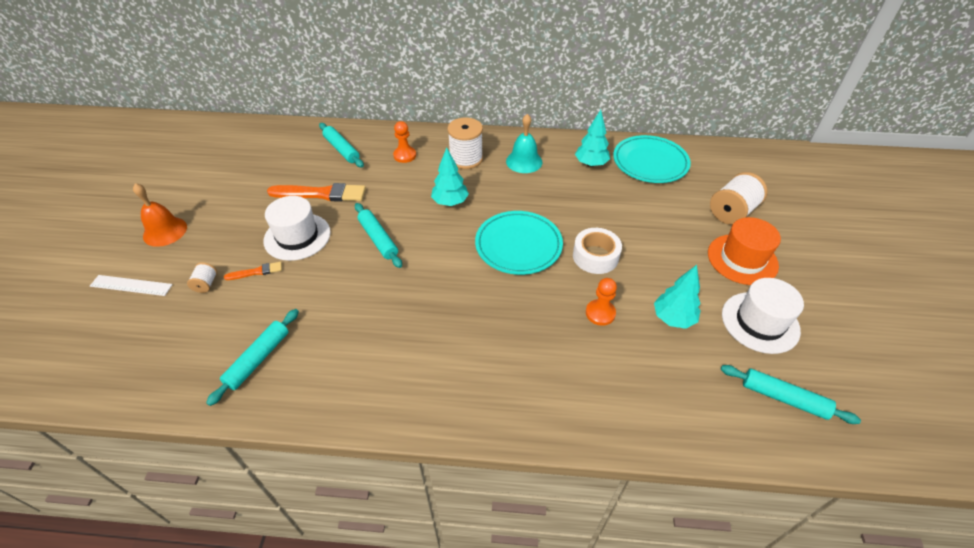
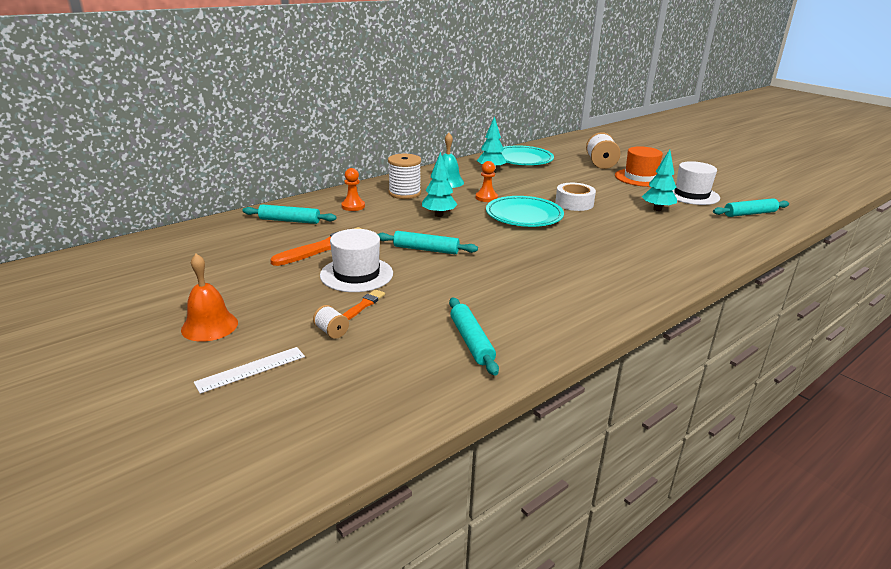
camera: 45 degrees left, 20 degrees down
orange pawn [586,278,617,326] -> orange pawn moved to [476,161,498,202]

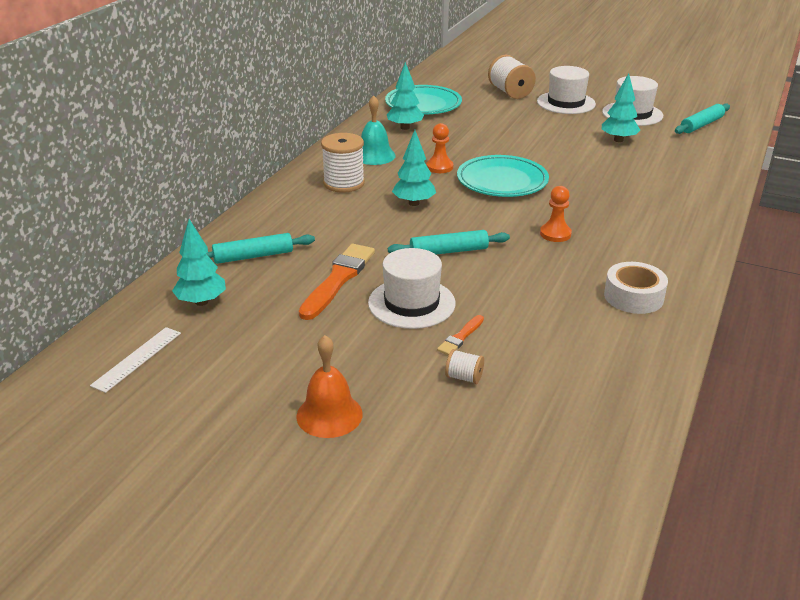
camera: 25 degrees left, 5 degrees up
white ruler [194,347,305,394] -> white ruler moved to [90,327,181,393]
orange pawn [341,168,365,211] -> orange pawn moved to [540,186,572,242]
orange brush [343,289,385,320] -> orange brush turned 150 degrees counterclockwise [437,315,484,355]
turquoise rolling pin [449,298,499,376] -> none
white tape [555,183,596,211] -> white tape moved to [604,262,668,314]
orange hat [615,146,663,187] -> white hat [537,66,596,114]
none -> turquoise tree [172,219,226,306]

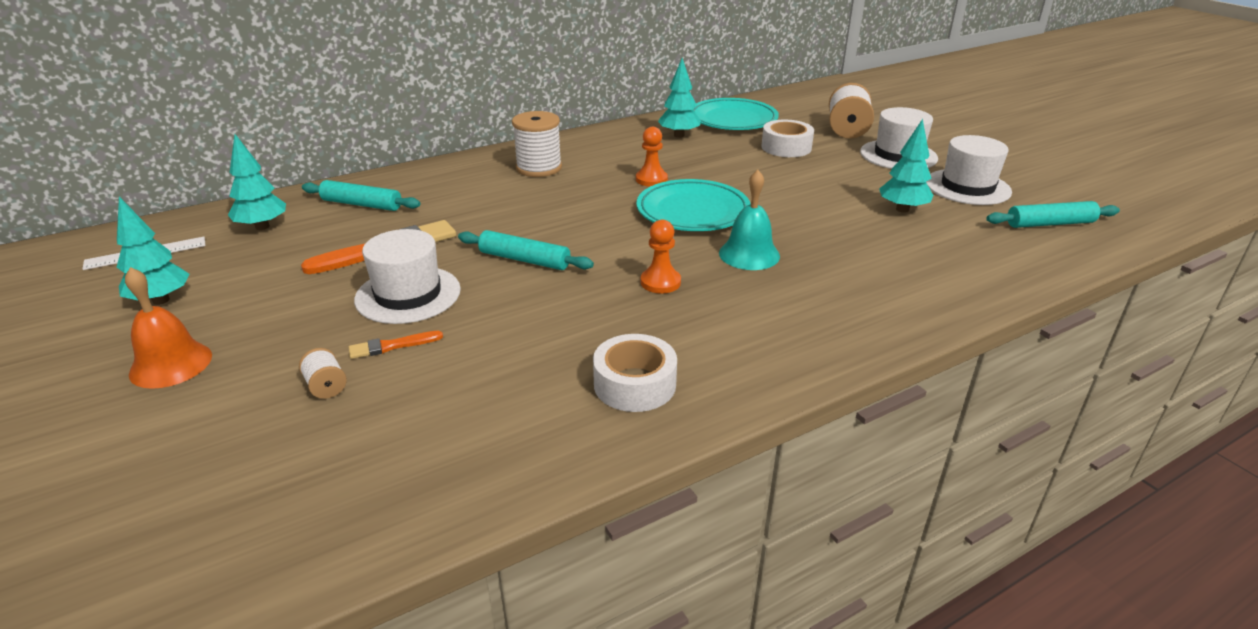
camera: 35 degrees right, 0 degrees up
turquoise bell [361,95,396,165] -> turquoise bell moved to [719,170,780,270]
turquoise tree [392,130,436,206] -> turquoise tree moved to [117,197,189,305]
none -> white tape [761,120,814,157]

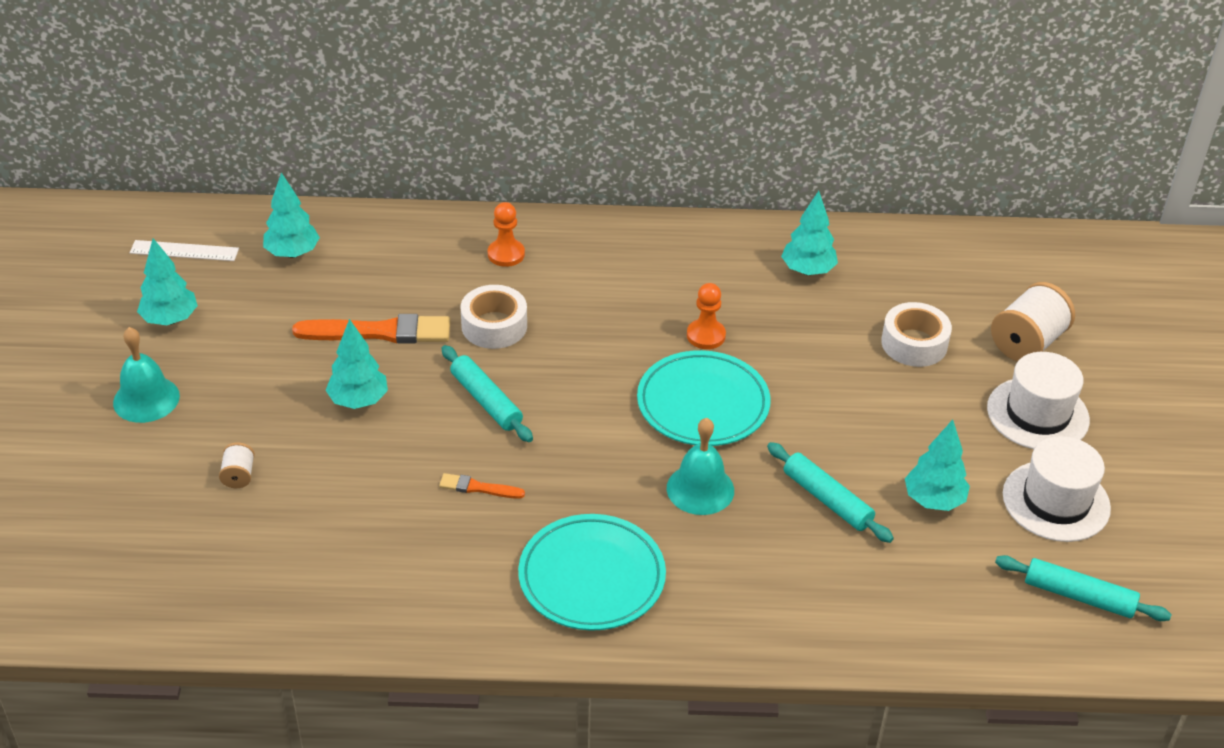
camera: 30 degrees right, 10 degrees up
orange bell [125,267,212,389] -> turquoise bell [113,327,180,423]
turquoise rolling pin [302,180,421,211] -> turquoise rolling pin moved to [767,442,894,543]
orange brush [348,331,443,359] -> orange brush moved to [439,473,525,499]
white hat [354,229,461,324] -> turquoise tree [326,319,388,409]
white spool [512,111,562,177] -> none
white tape [593,334,677,412] -> white tape moved to [460,285,527,349]
orange pawn [641,220,681,294] -> orange pawn moved to [488,202,525,267]
turquoise plate [693,98,779,130] -> turquoise plate moved to [518,514,666,631]

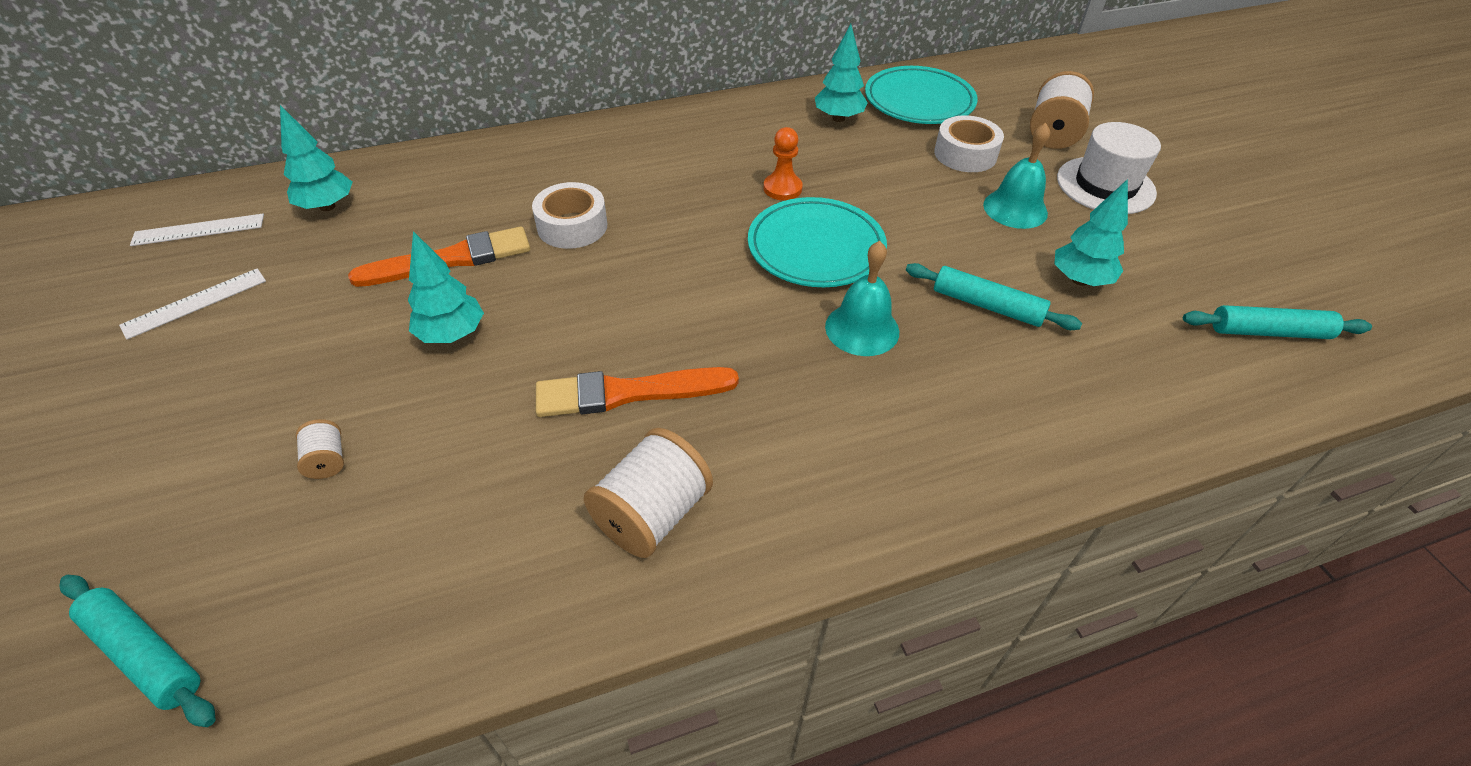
camera: 20 degrees left, 5 degrees up
turquoise bell [113,327,180,423] -> turquoise bell moved to [983,123,1050,229]
turquoise tree [137,238,198,325] -> white ruler [119,268,266,340]
orange brush [439,473,525,499] -> orange brush [536,367,739,417], size x1.99
turquoise rolling pin [441,345,533,442] -> turquoise rolling pin moved to [60,575,216,727]
orange pawn [488,202,525,267] -> none
turquoise plate [518,514,666,631] -> turquoise plate moved to [865,66,978,124]
white hat [1003,436,1111,542] -> none
none -> white spool [584,428,713,558]

